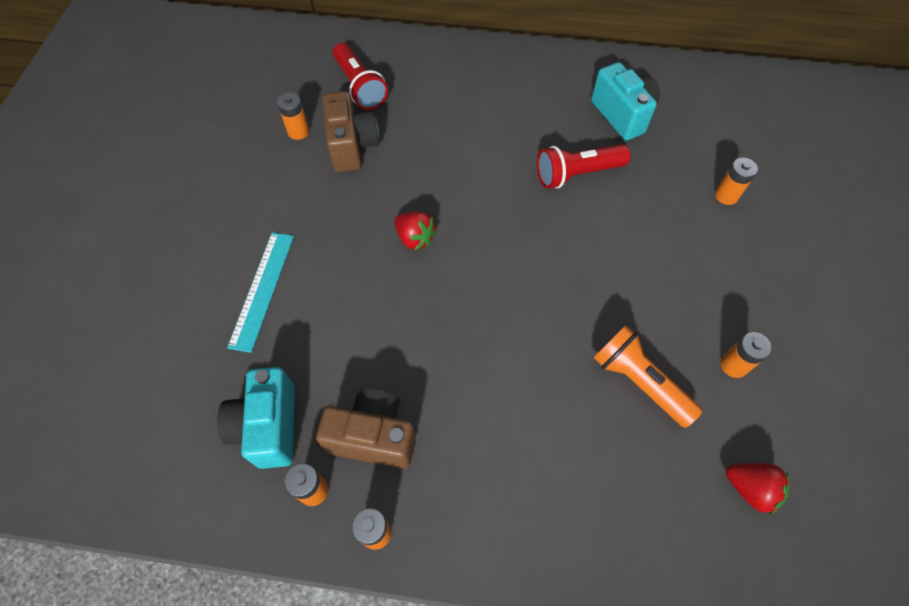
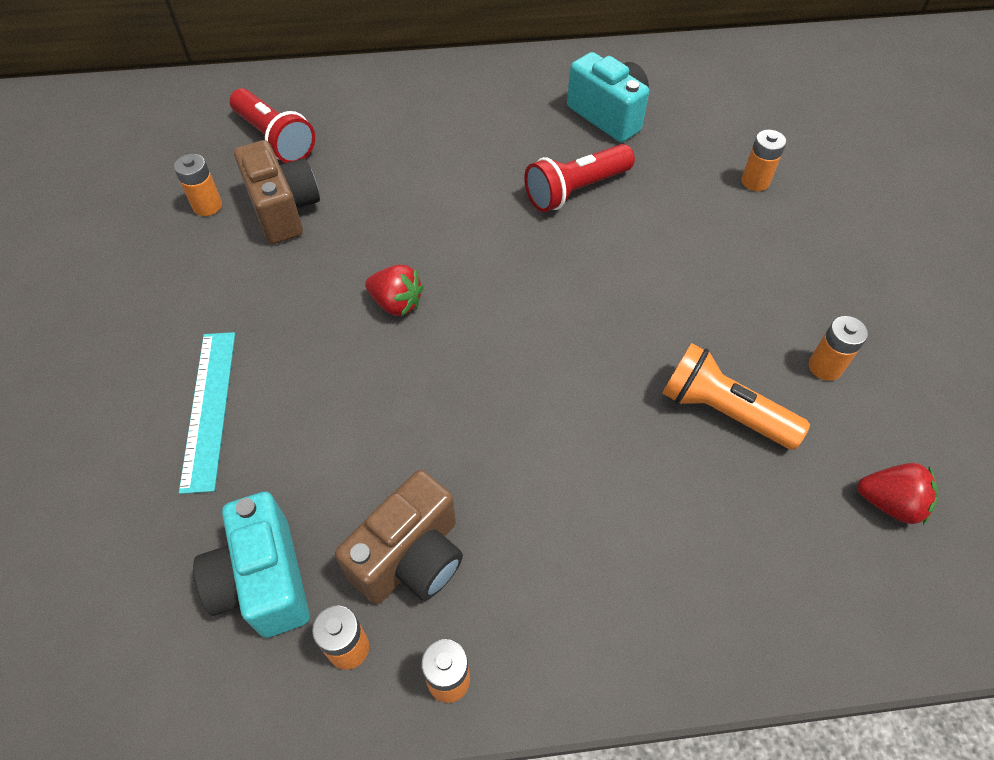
camera: 15 degrees left, 5 degrees down
brown camera [316,388,416,469] -> brown camera turned 135 degrees clockwise [335,470,463,604]

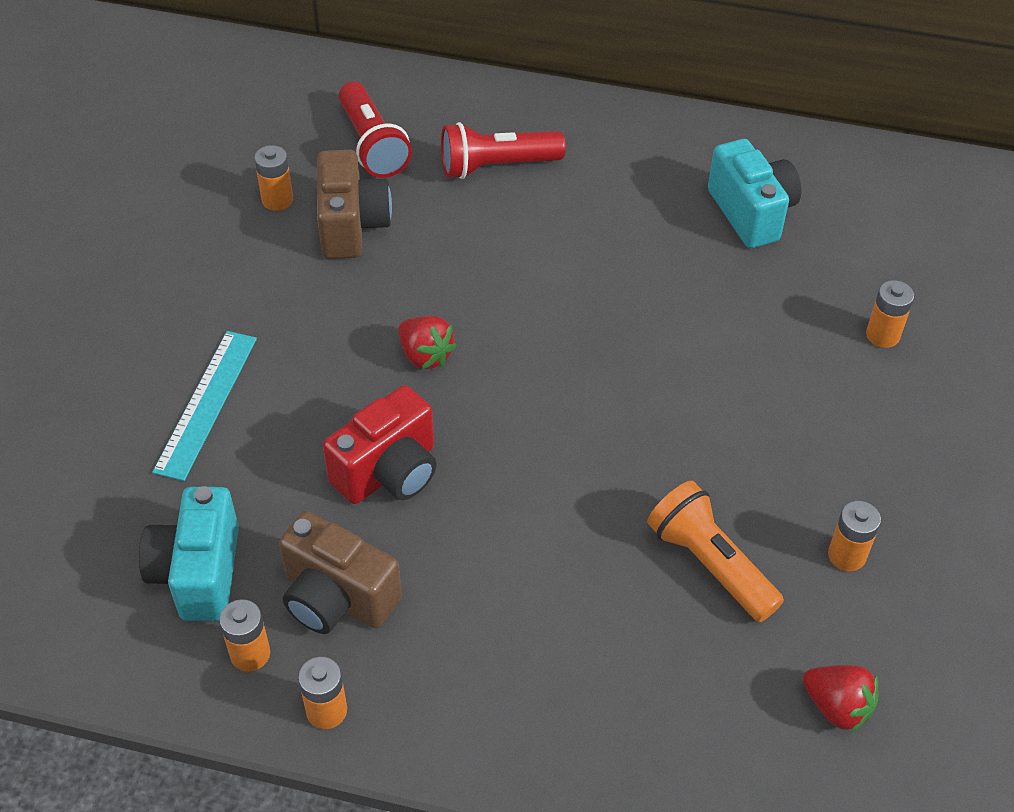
camera: 20 degrees right, 5 degrees down
brown camera [335,470,463,604] -> brown camera turned 60 degrees clockwise [279,511,402,634]
red flashlight [524,144,635,212] -> red flashlight moved to [441,122,566,179]
none -> red camera [323,385,437,504]

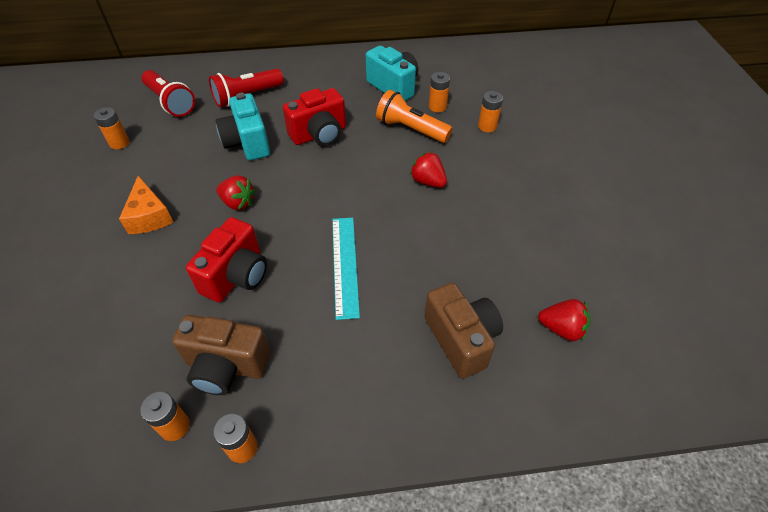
camera: 20 degrees left, 0 degrees up
turquoise camera [139,486,239,621] -> turquoise camera moved to [216,93,270,160]
turquoise ruler [152,331,257,481] -> turquoise ruler moved to [332,218,360,320]
brown camera [317,150,392,259] -> brown camera moved to [425,283,503,379]
orange flashlight [647,481,784,622] -> orange flashlight moved to [376,90,453,143]
orange battery [828,501,881,571] -> orange battery moved to [429,72,450,112]
none -> orange cheese [119,176,174,234]
none -> red camera [283,88,346,146]
none -> red strawberry [410,152,447,188]

